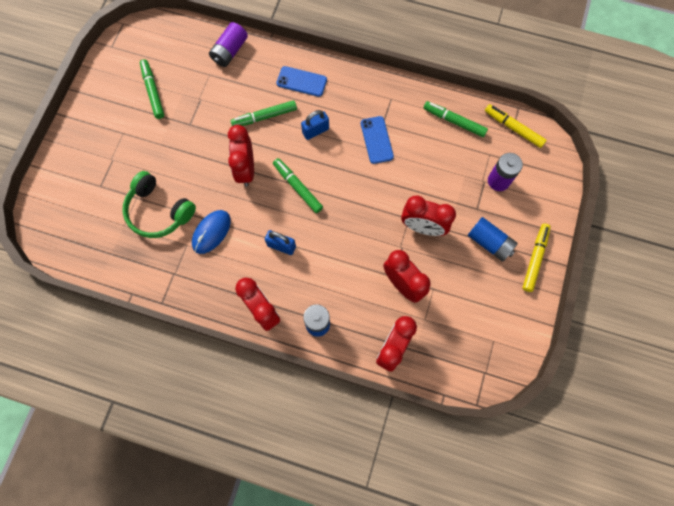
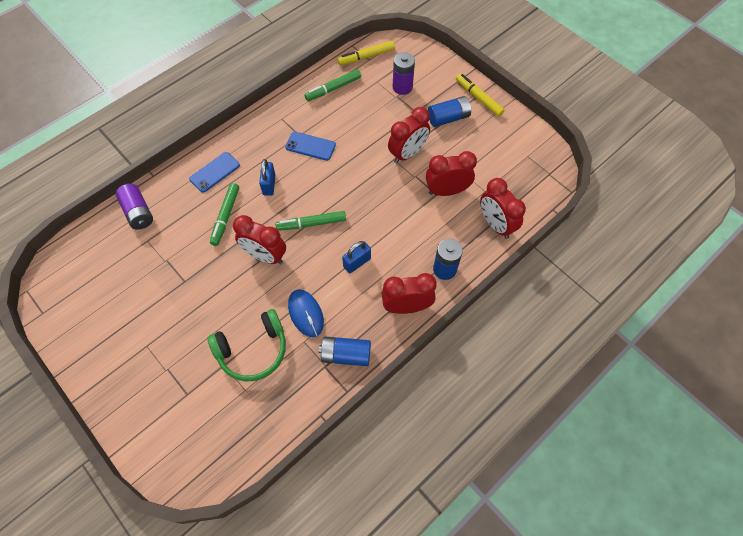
camera: 60 degrees left, 10 degrees down
green marker [140,59,164,119] -> none
none -> blue battery [319,336,371,366]

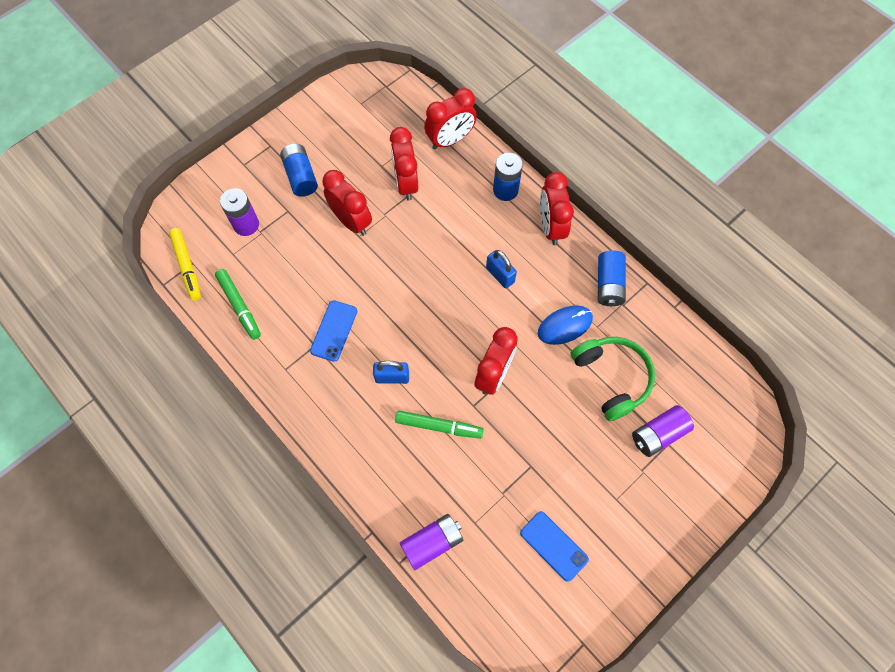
camera: 90 degrees left, 5 degrees up
blue phone [189,152,240,193] -> blue phone moved to [520,511,589,582]
green marker [275,211,346,231] -> none
yellow marker [456,74,504,117] -> none
none -> purple battery [632,405,694,457]

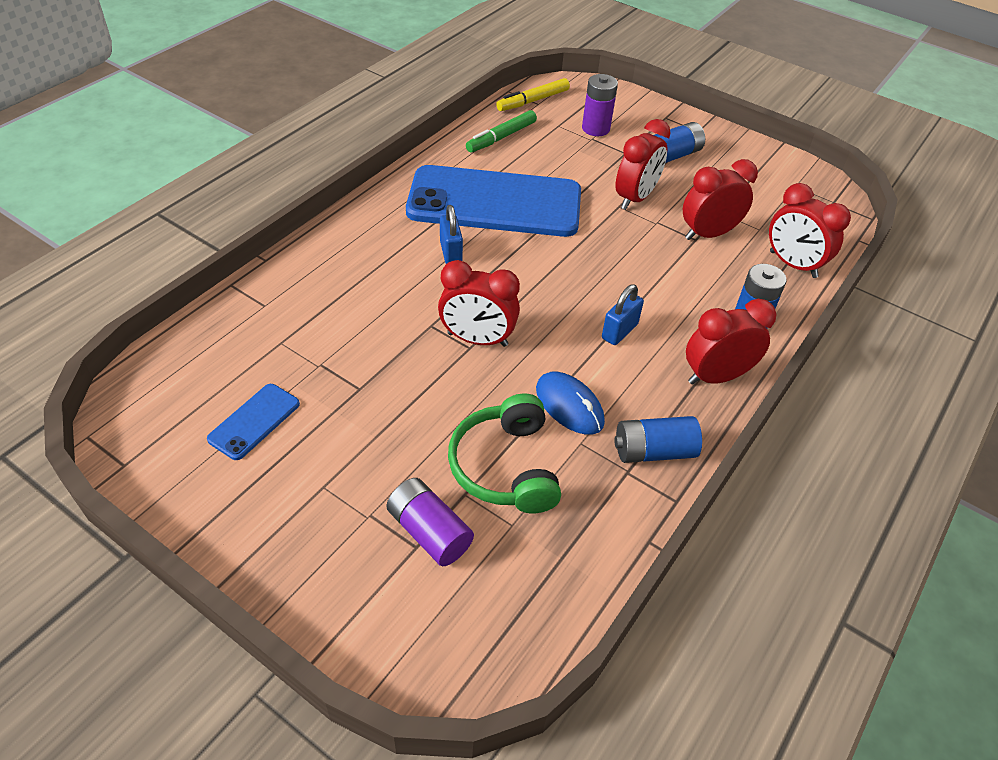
camera: 75 degrees right, 20 degrees down
blue phone [310,300,357,362] -> blue phone [406,165,581,237], size x2.42
green marker [395,411,484,439] -> none
purple battery [400,514,463,570] -> none
green headphones [571,337,655,421] -> green headphones turned 120 degrees clockwise [448,394,561,513]

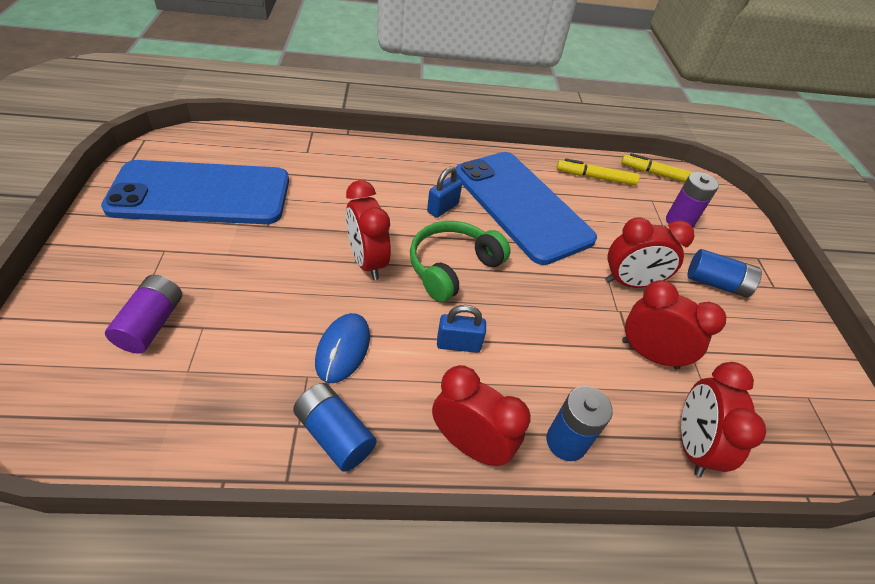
camera: 50 degrees right, 0 degrees up
blue phone [207,384,300,460] -> blue phone [101,160,289,224], size x2.42
green headphones [448,394,561,513] -> green headphones moved to [410,221,511,302]
green marker [466,110,537,153] -> yellow marker [557,158,640,185]

